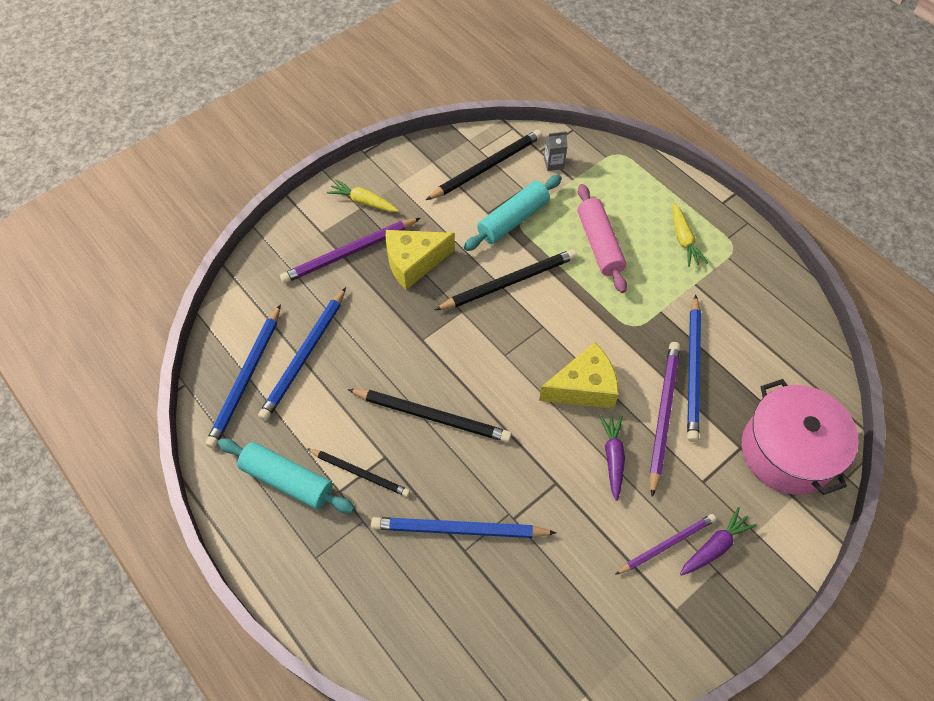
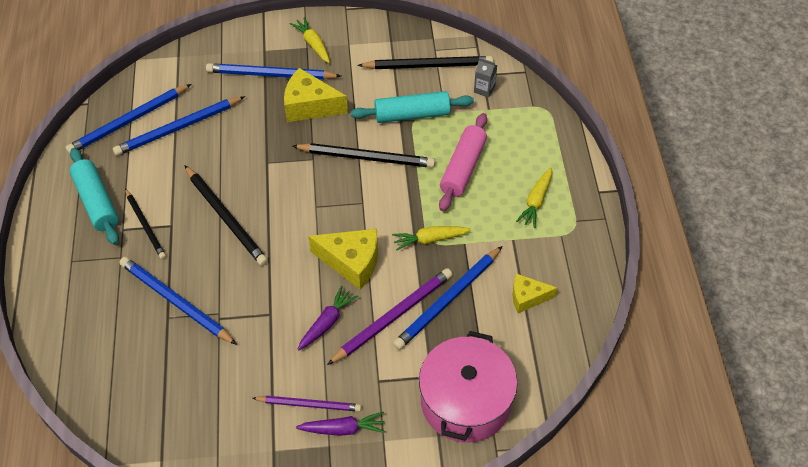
camera: 35 degrees right, 5 degrees down
purple pencil [280,218,420,284] -> blue pencil [206,63,341,80]
none -> yellow carrot [392,226,471,251]
none -> yellow cheese [513,273,558,313]

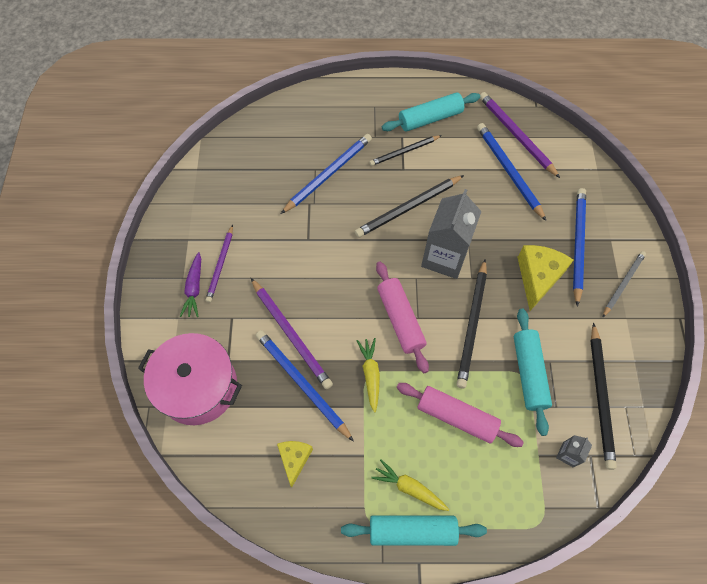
camera: 95 degrees right, 10 degrees up
blue pencil [66,84,191,154] -> purple pencil [480,92,560,178]
yellow carrot [290,17,330,63] -> grey pencil [602,251,646,318]
purple carrot [297,286,358,351] -> none
yellow cheese [308,229,378,290] -> none
none -> turquoise rolling pin [341,515,487,546]
none -> pink rolling pin [376,261,429,373]
none -> grey carton [421,189,482,279]

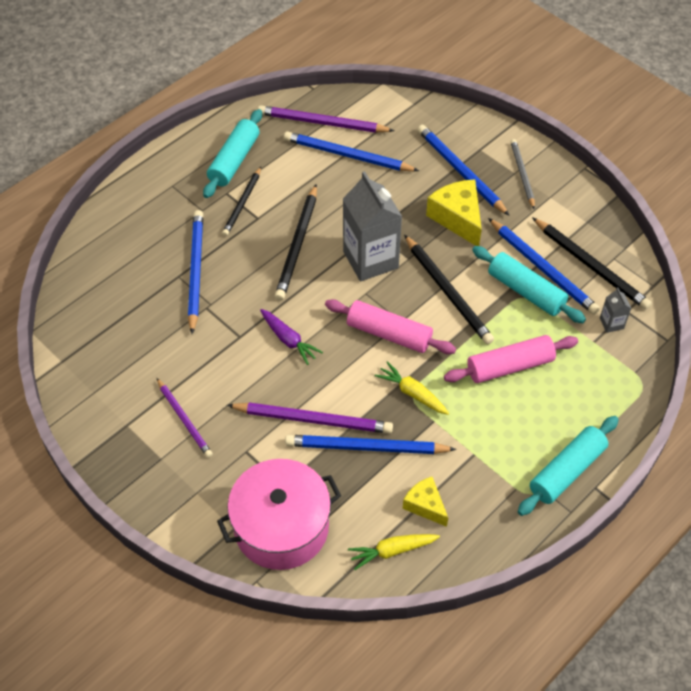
camera: 45 degrees left, 10 degrees down
purple carrot [180,252,201,317] -> purple carrot moved to [260,309,323,365]
yellow carrot [371,459,449,511] -> yellow carrot moved to [348,534,440,570]
none -> blue pencil [488,218,600,315]

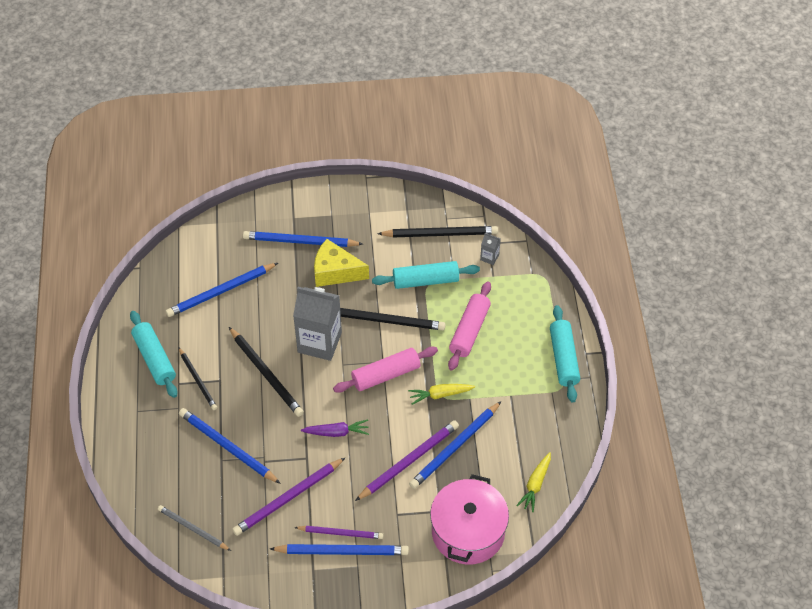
camera: 50 degrees left, 0 degrees up
purple pencil [258,105,395,133] -> purple pencil moved to [232,457,346,536]
yellow cheese [403,477,448,527] -> none
blue pencil [488,218,600,315] -> blue pencil moved to [270,544,409,555]
grey pencil [510,139,535,209] -> grey pencil moved to [158,505,231,551]

